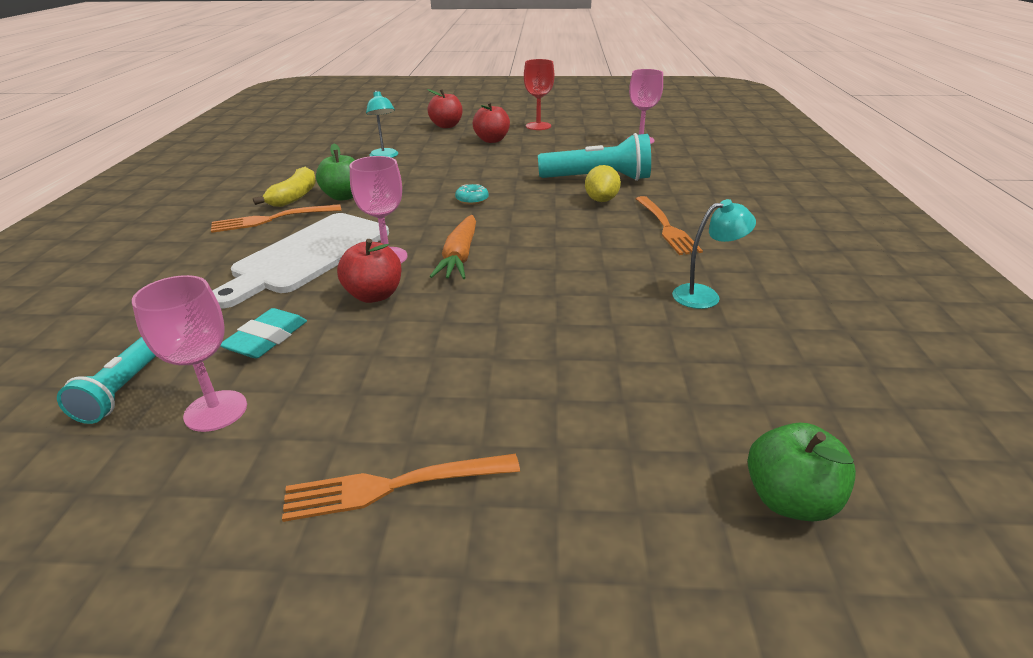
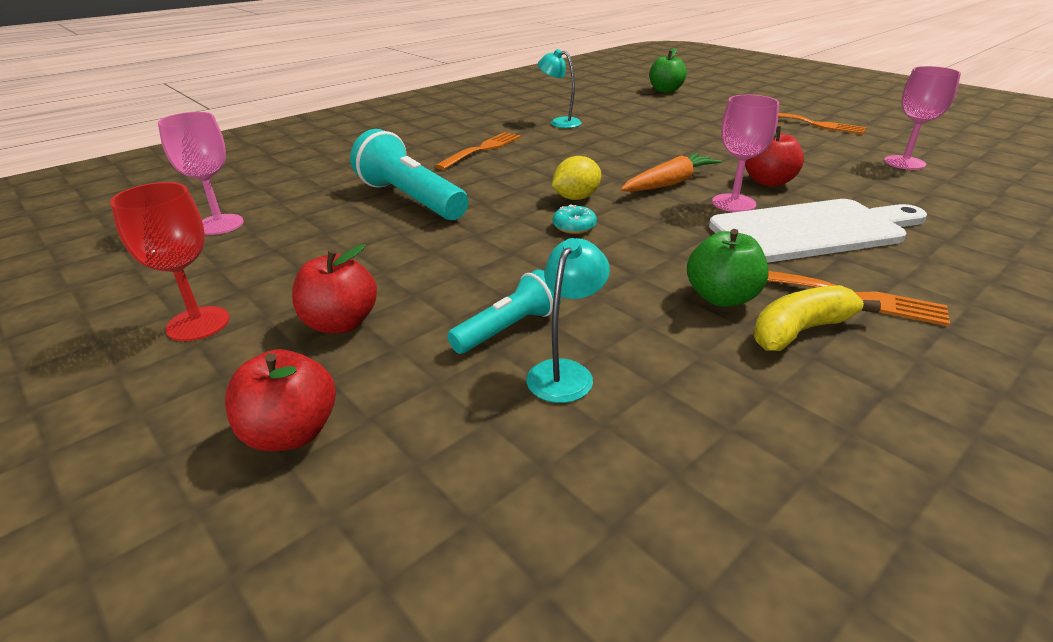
camera: 135 degrees left, 0 degrees up
turquoise flashlight [57,337,156,424] -> turquoise flashlight moved to [447,269,561,354]
turquoise eraser [220,308,307,358] -> none
yellow lemon [585,165,621,202] -> yellow lemon moved to [552,156,601,200]

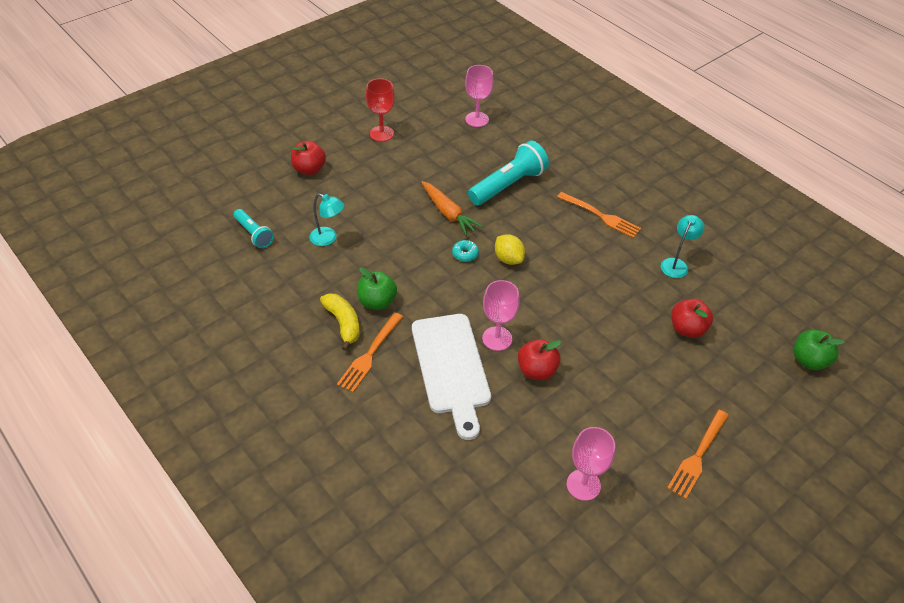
camera: 90 degrees right, 15 degrees up
red apple [292,244,377,334] -> red apple moved to [671,298,713,338]
turquoise flashlight [447,269,561,354] -> turquoise flashlight moved to [234,209,274,248]
orange carrot [621,153,722,192] -> orange carrot moved to [421,181,483,236]

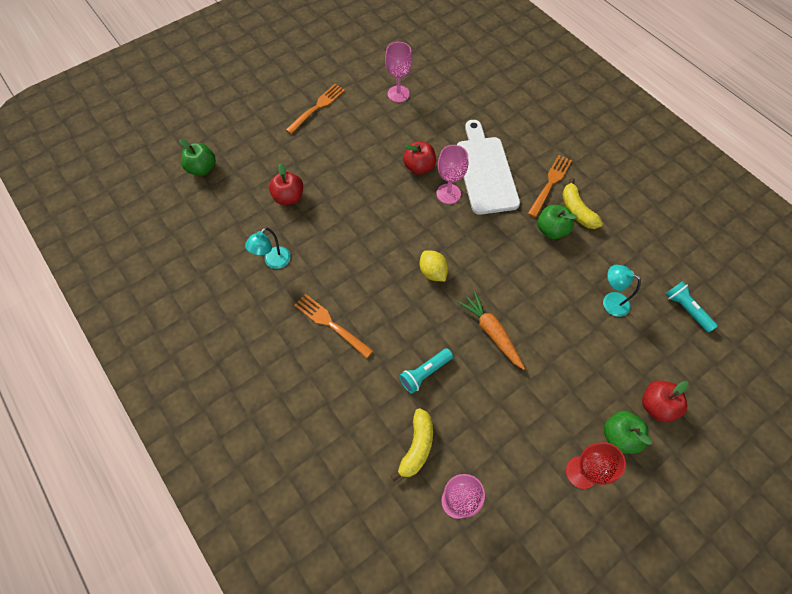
camera: 175 degrees left, 15 degrees up
turquoise donut [452,240,479,262] -> none
turquoise flashlight [468,141,549,205] -> turquoise flashlight [399,348,453,394], size x0.58
none -> yellow banana [391,408,433,481]
none -> green apple [604,411,652,454]

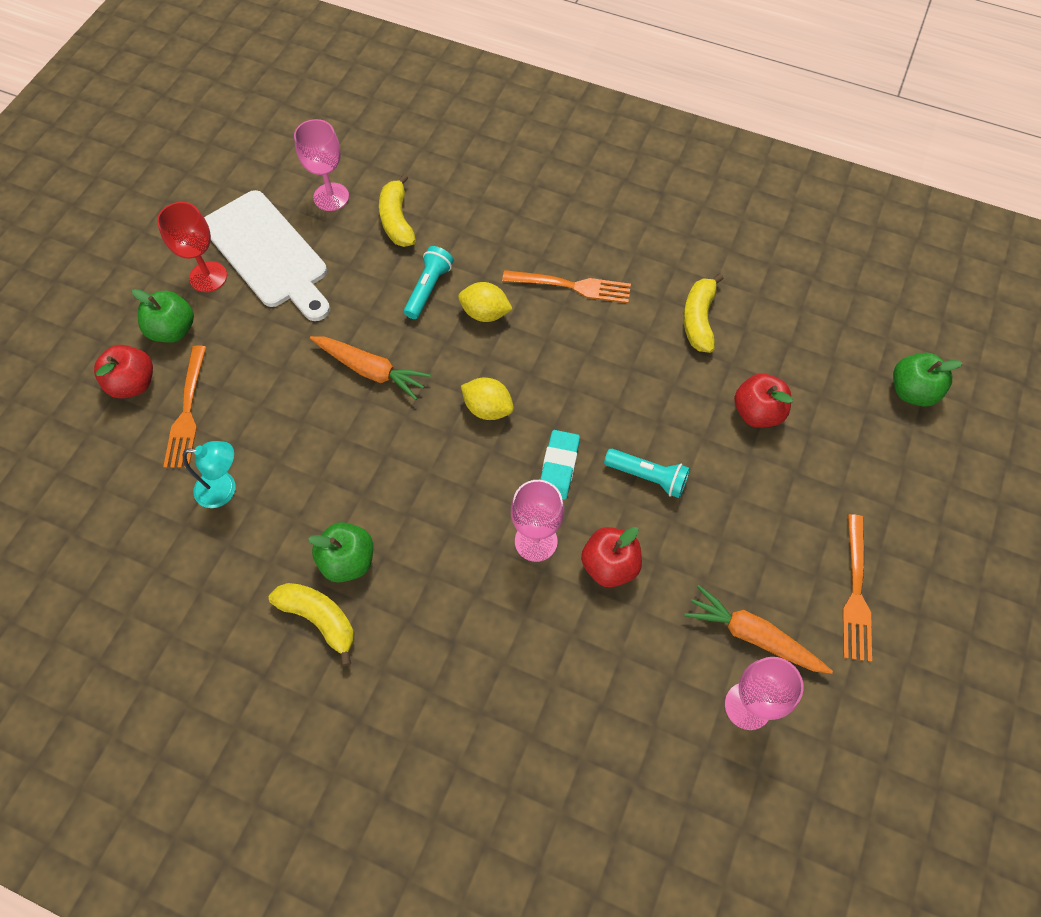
camera: 150 degrees right, 0 degrees up
turquoise lamp [245,227,291,269] -> yellow banana [683,273,724,353]
white cutting board [457,120,520,215] -> white cutting board moved to [204,190,330,321]
orange fork [528,155,572,218] -> orange fork moved to [163,346,207,468]
turquoise flashlight [665,281,718,333] -> turquoise flashlight moved to [604,449,690,498]
none -> yellow lemon [458,282,513,322]
none -> turquoise eraser [540,430,580,500]
none -> orange carrot [684,585,833,674]

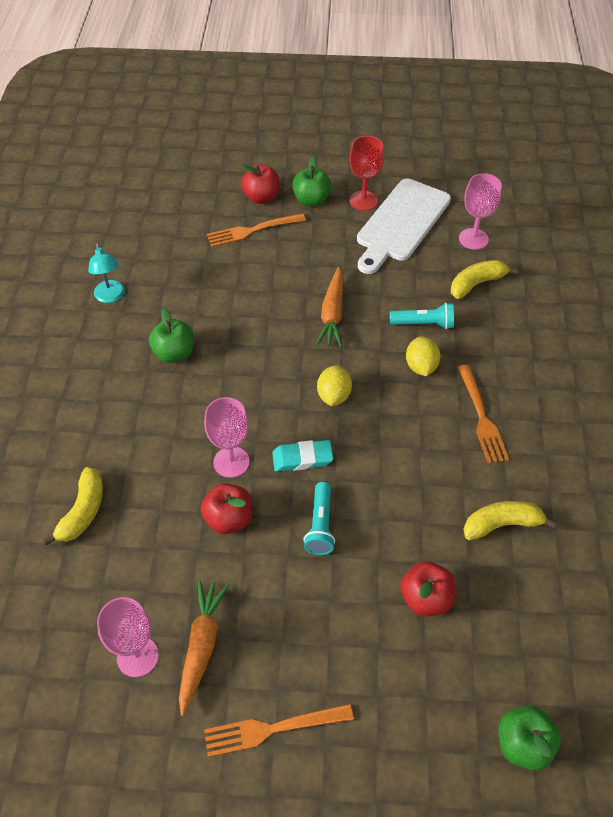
camera: 70 degrees right, 10 degrees down
turquoise lamp [183,441,235,508] -> turquoise lamp moved to [88,243,125,303]
yellow banana [269,583,354,666] -> yellow banana moved to [43,467,103,546]

